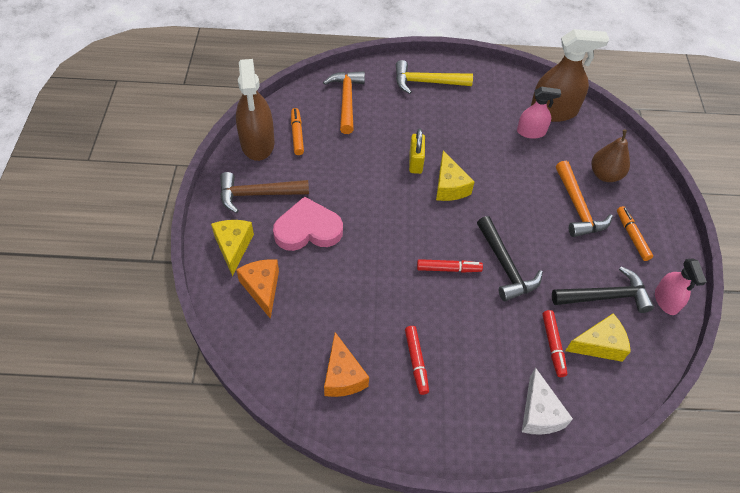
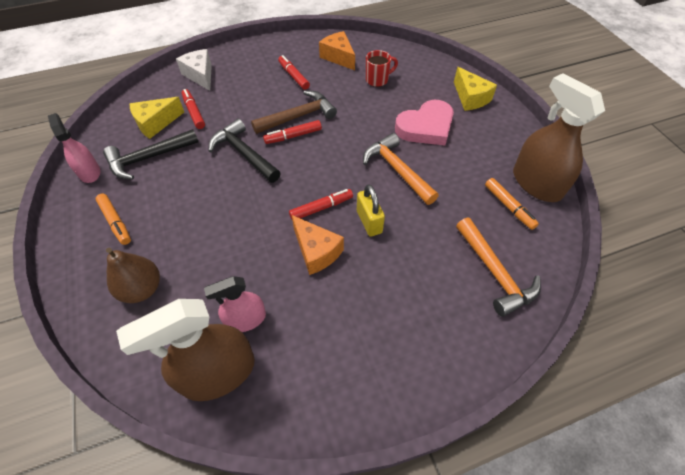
camera: 160 degrees right, 0 degrees up
brown hammer [220,172,309,213] -> brown hammer moved to [251,91,337,134]
orange cheese [236,259,279,319] -> orange cheese moved to [292,215,344,275]
yellow hammer [396,60,473,94] -> none
yellow cheese [436,150,475,201] -> red marker [289,189,353,219]
orange hammer [556,161,613,237] -> orange hammer moved to [363,133,439,205]
none -> red mug [366,50,398,87]

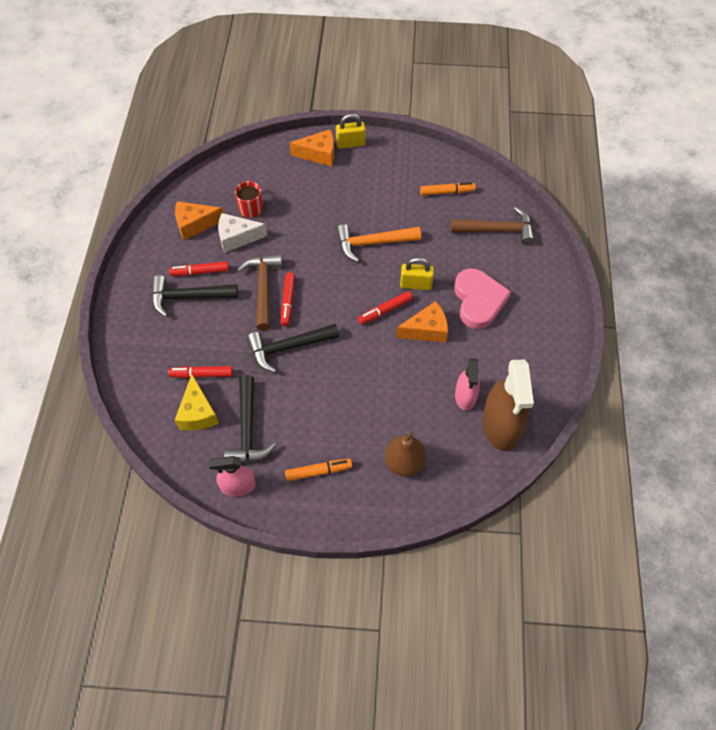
camera: 65 degrees left, 5 degrees up
white cheese [176,49,212,91] -> white cheese moved to [218,213,268,253]
red marker [289,189,353,219] -> red marker turned 120 degrees counterclockwise [358,291,413,325]
pink heart [395,100,454,146] -> pink heart moved to [454,268,511,329]
yellow cheese [454,67,497,111] -> orange cheese [290,129,334,166]
orange hammer [456,217,541,317] -> brown hammer [451,207,535,245]
brown spray bottle [513,73,605,202] -> none
none -> black hammer [151,275,238,317]
none -> yellow padlock [336,113,366,149]

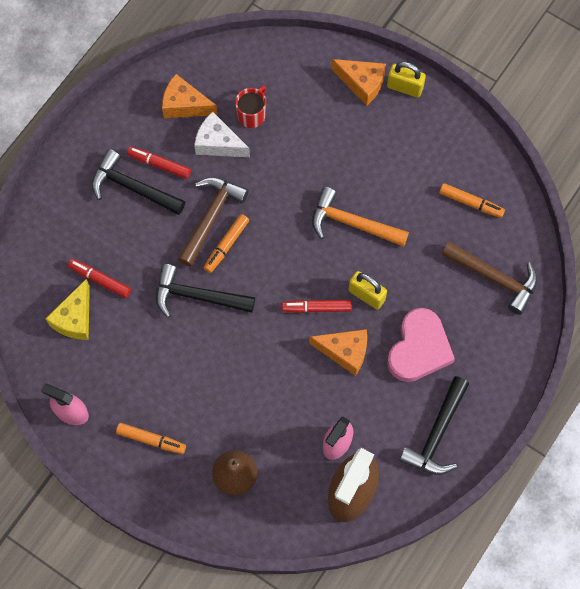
camera: 30 degrees right, 10 degrees up
black hammer [224,375,276,463] -> black hammer moved to [399,376,469,475]
red marker [281,272,295,326] -> orange marker [204,214,249,273]

